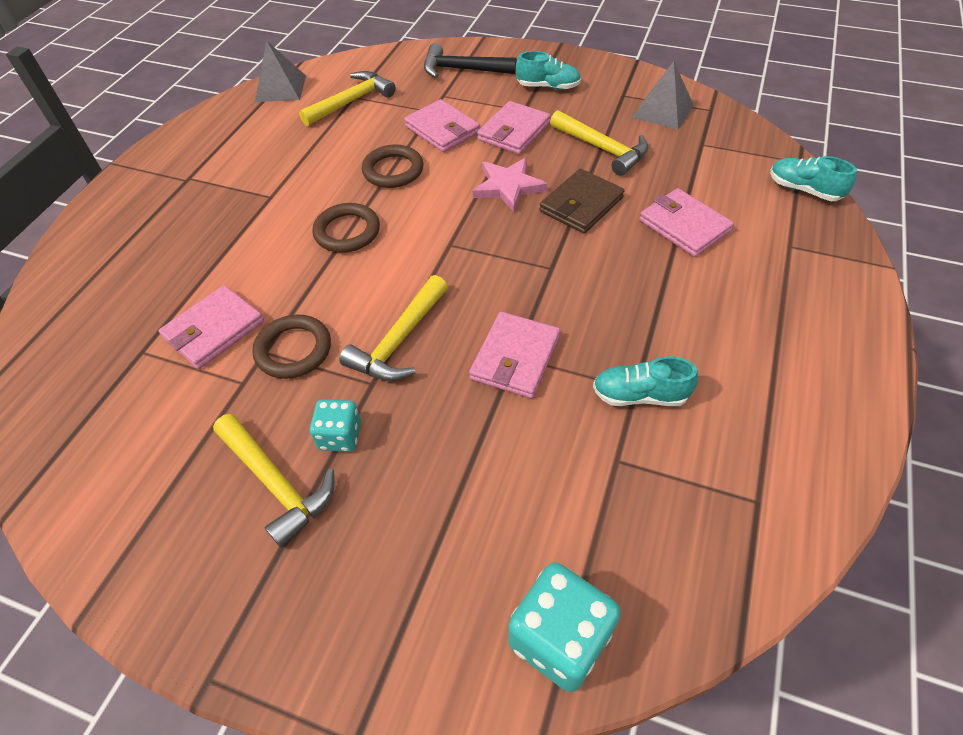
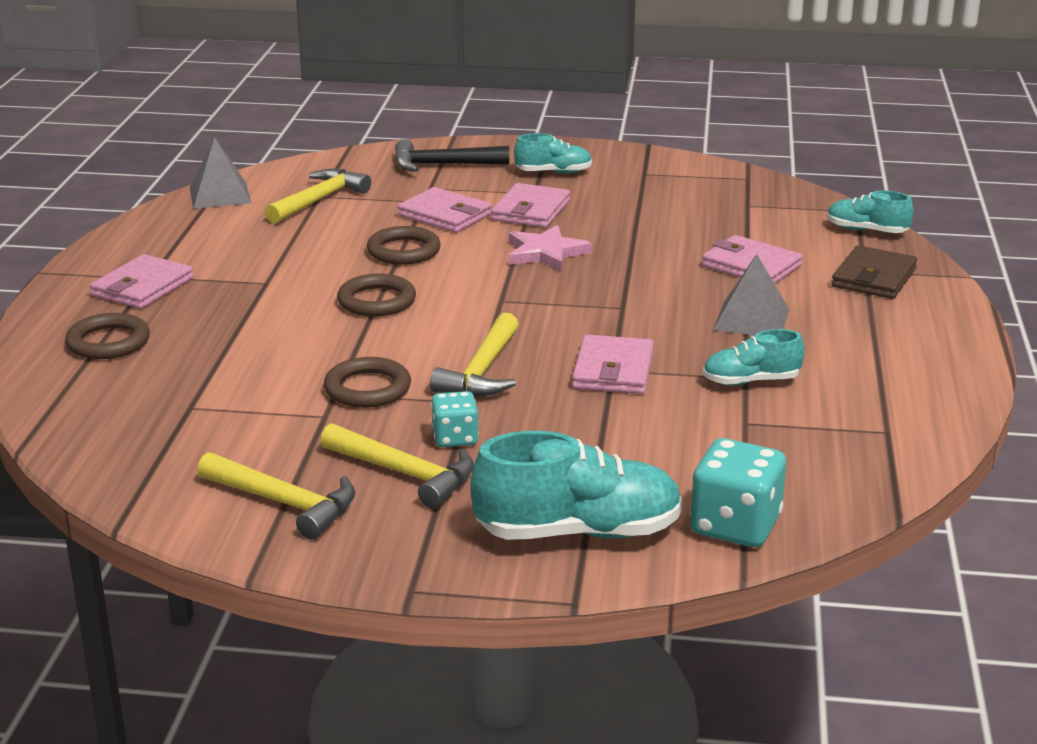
camera: 15 degrees left, 25 degrees down
pink wallet [159,285,264,369] -> pink wallet moved to [90,254,194,309]
brown wallet [539,169,625,234] -> brown wallet moved to [832,245,917,299]
yellow hammer [550,110,649,176] -> yellow hammer moved to [198,452,355,539]
grey pyramid [632,61,694,130] -> grey pyramid moved to [713,254,789,336]
none -> brown ring [65,313,150,359]
none -> turquoise shoe [470,431,683,540]

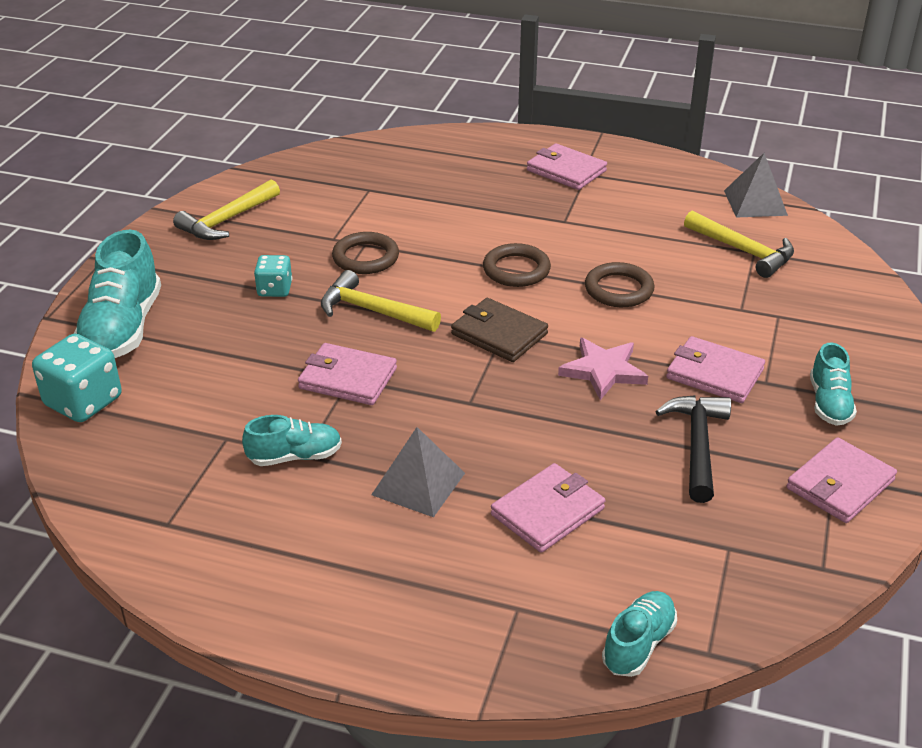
camera: 100 degrees right, 10 degrees up
brown ring [65,313,150,359] -> none
yellow hammer [320,423,474,509] -> none
black hammer [395,139,509,172] -> black hammer moved to [655,395,731,503]
pink wallet [398,187,492,233] -> pink wallet moved to [786,437,897,523]
turquoise shoe [703,329,804,385] -> turquoise shoe turned 75 degrees clockwise [242,415,342,466]
brown wallet [832,245,917,299] -> brown wallet moved to [451,298,548,362]

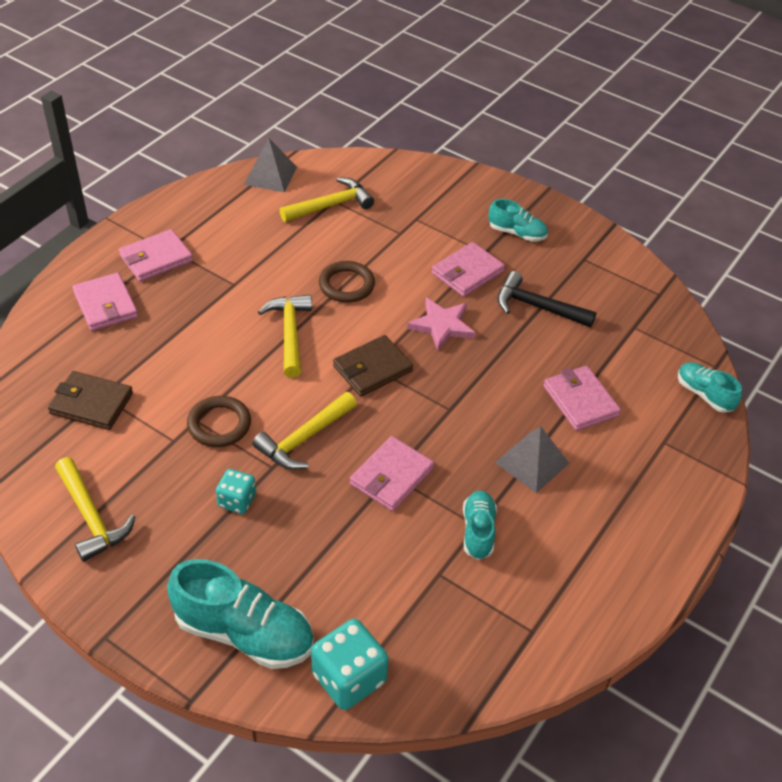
camera: 75 degrees left, 10 degrees up
brown ring [483,243,551,287] -> yellow hammer [258,295,312,378]
pink wallet [786,437,897,523] -> pink wallet moved to [72,273,138,331]
none -> brown wallet [48,371,133,430]

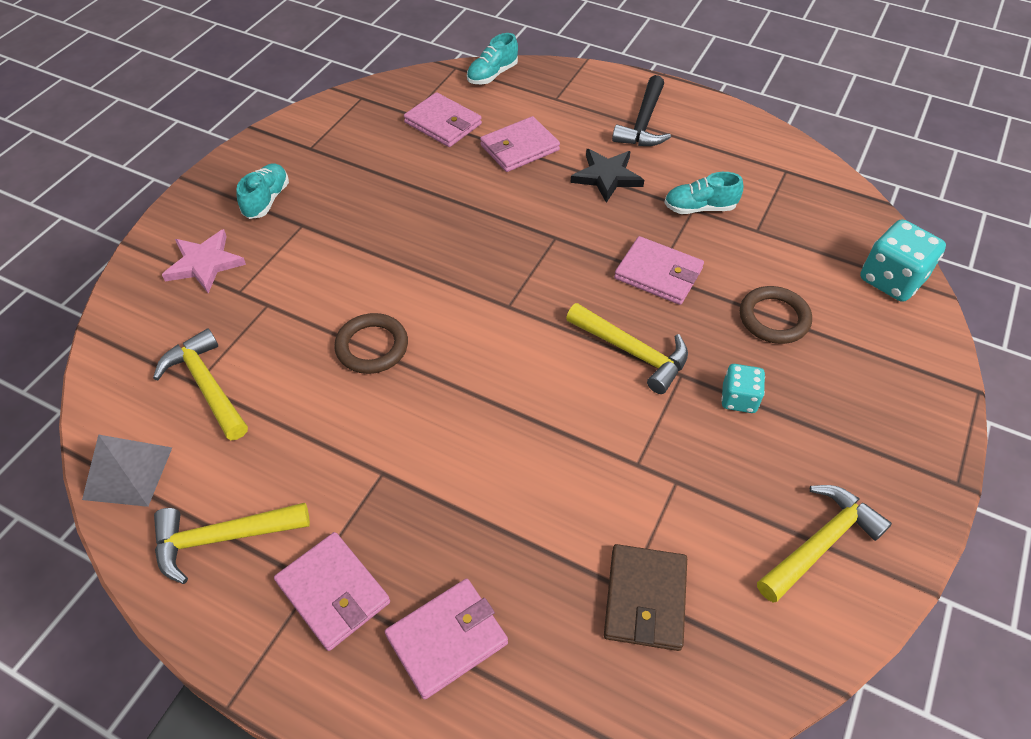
camera: 95 degrees left, 5 degrees up
turquoise shoe [167,559,314,669] -> none
brown ring [187,396,251,447] -> brown ring moved to [740,286,812,344]
yellow hammer [258,295,312,378] -> yellow hammer moved to [154,503,310,584]
brown wallet [333,335,413,397] -> none
pink star [407,298,475,351] -> pink star moved to [162,229,246,293]
pink wallet [432,242,505,297] -> pink wallet moved to [404,92,482,147]
grey pyramid [495,426,569,493] -> black star [570,149,644,203]
black hammer [497,271,596,328] -> black hammer moved to [612,75,671,146]

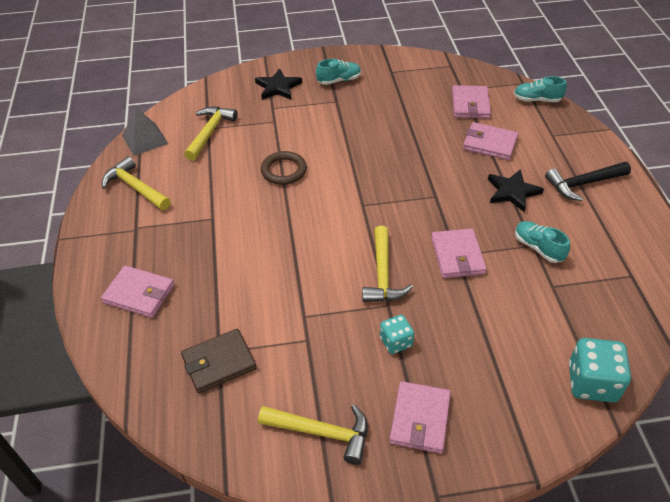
camera: 55 degrees right, 5 degrees down
pink star [162,229,246,293] -> black star [255,68,302,100]
pink wallet [274,532,390,651] -> pink wallet moved to [389,381,451,454]
brown ring [740,286,812,344] -> none

